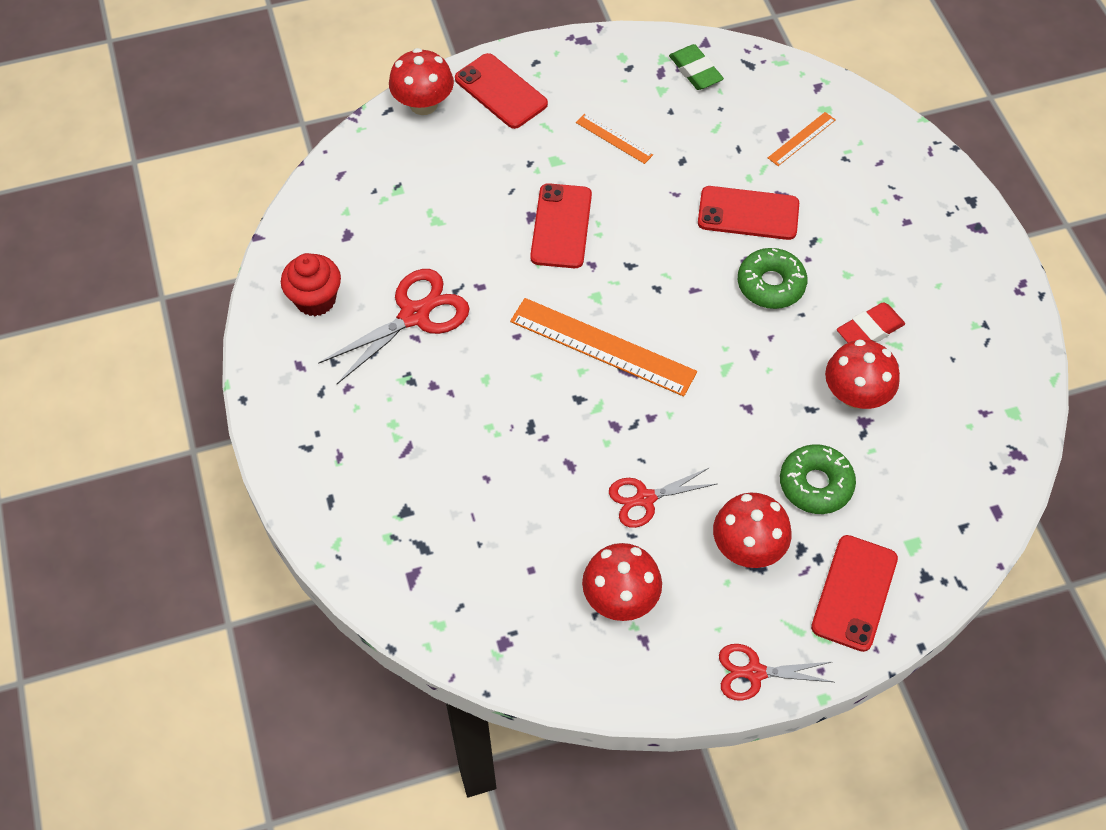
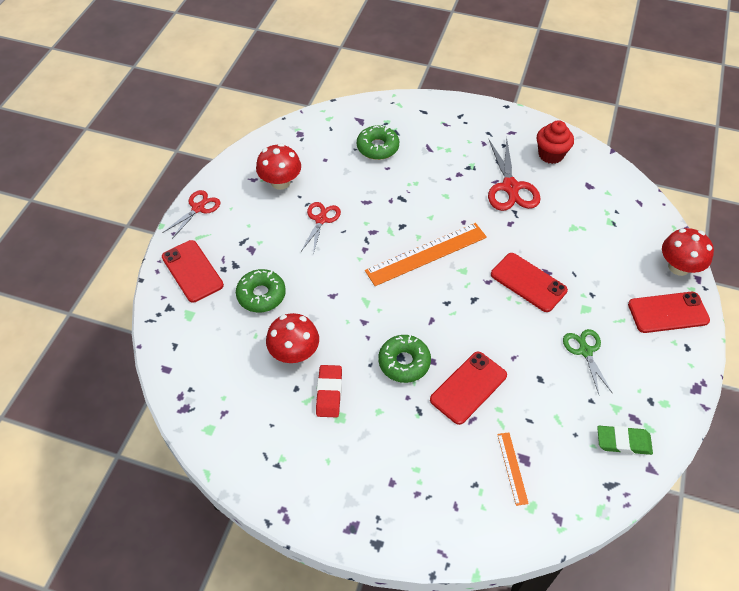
camera: 125 degrees right, 5 degrees down
orange ruler [576,114,653,164] -> green scissors [563,329,613,394]
red mushroom [713,493,791,568] -> none
none -> green donut [357,125,399,160]

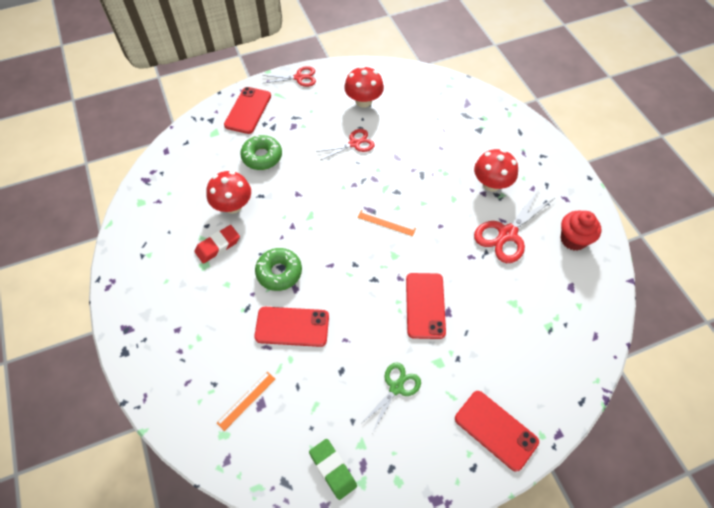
camera: 50 degrees right, 5 degrees up
green donut [357,125,399,160] -> none
orange ruler [365,223,487,286] -> orange ruler [358,210,416,236], size x0.49
red mushroom [662,228,714,276] -> red mushroom moved to [474,149,518,192]

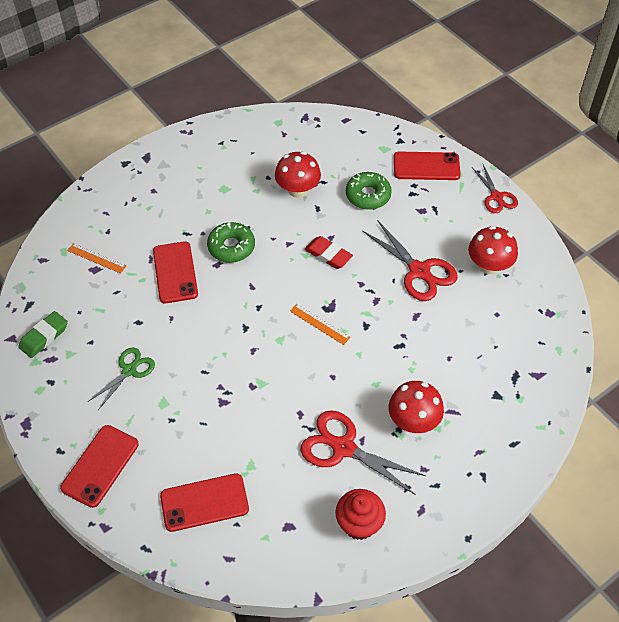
camera: 75 degrees right, 5 degrees down
red eraser [194,225,240,264] -> red eraser moved to [304,236,353,269]
red scissors [316,129,375,160] -> red scissors [362,220,458,301], size x1.57
orange ruler [358,210,416,236] -> orange ruler turned 60 degrees counterclockwise [290,304,350,345]
green scissors [362,362,421,431] -> green scissors turned 75 degrees counterclockwise [88,347,155,410]
red phone [406,273,446,339] -> red phone moved to [160,473,249,532]

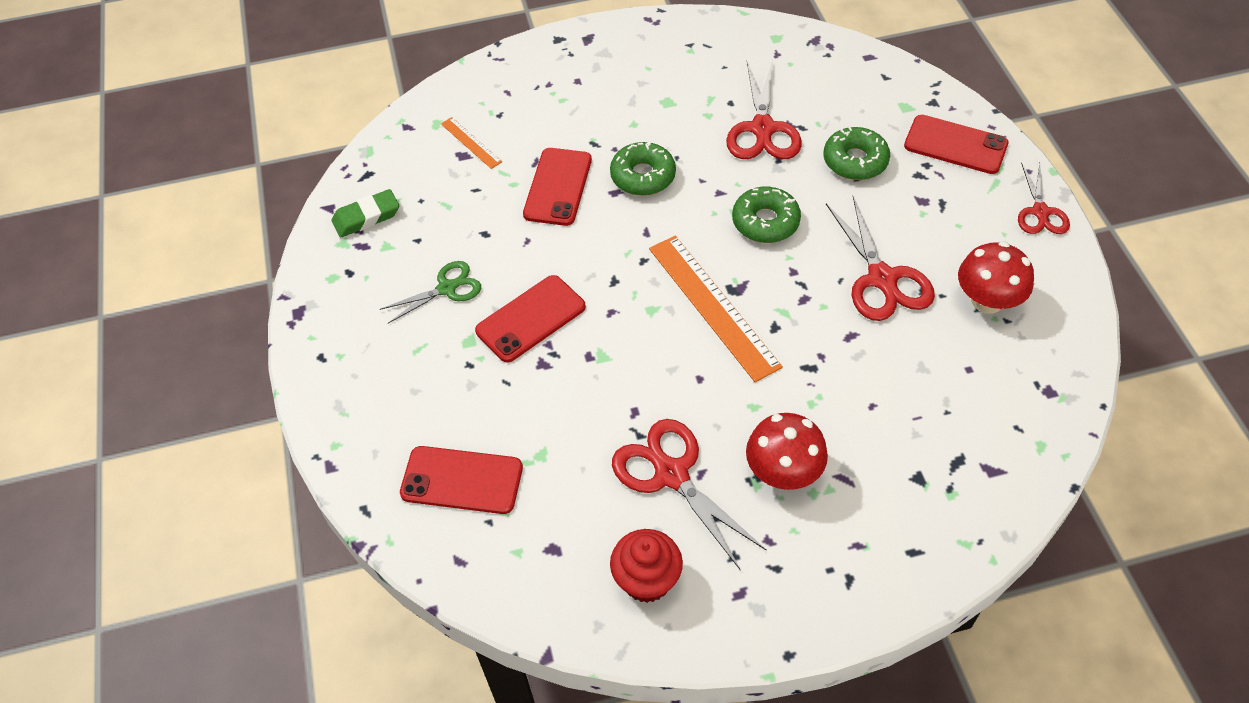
camera: 25 degrees right, 0 degrees up
red phone [60,425,139,508] -> red phone moved to [475,275,586,362]
red mushroom [275,151,321,198] -> red scissors [726,60,802,159]
orange ruler [290,304,350,345] -> orange ruler [649,236,783,382], size x2.04
red eraser [304,236,353,269] -> green donut [732,187,801,243]

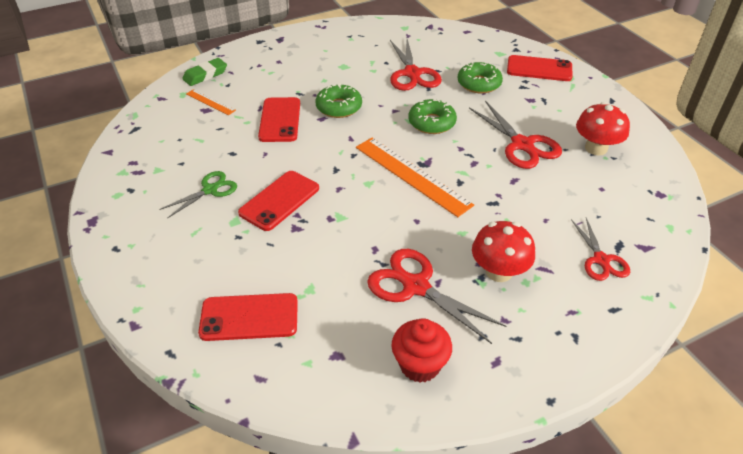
camera: 15 degrees left, 10 degrees down
green eraser [332,189,399,237] -> green eraser moved to [182,58,227,86]
red scissors [1018,162,1070,234] -> red scissors moved to [571,218,630,281]

